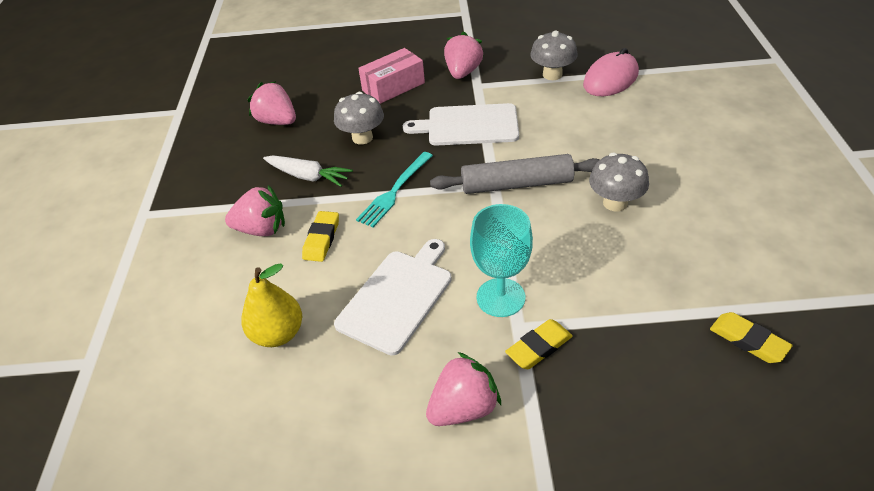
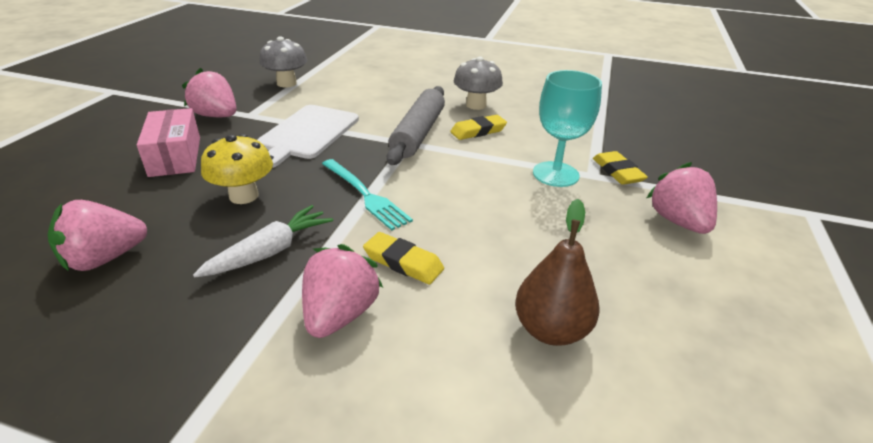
camera: 75 degrees left, 10 degrees down
yellow pear [242,263,302,347] -> brown pear [515,199,599,346]
grey mushroom [334,92,384,144] -> yellow mushroom [201,134,273,204]
white cutting board [334,239,452,356] -> none
pink mouse [583,48,639,96] -> none
yellow eraser [710,312,793,363] -> yellow eraser moved to [450,115,507,140]

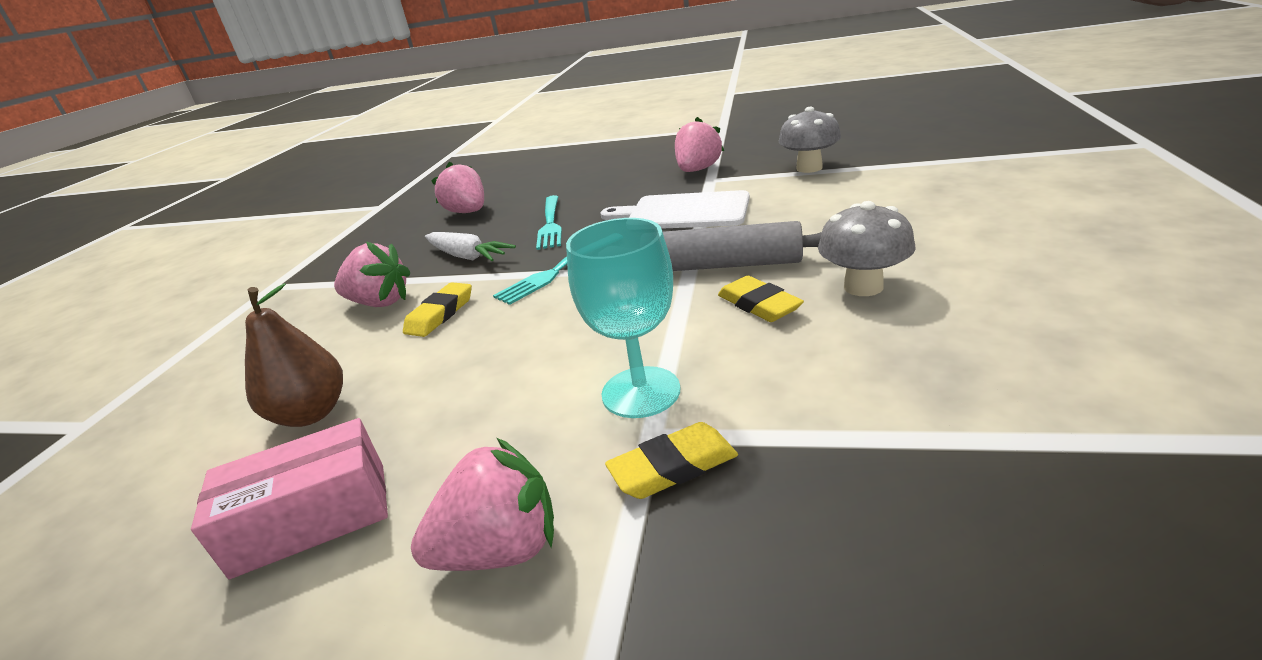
camera: 90 degrees right, 5 degrees down
pink box [137,108,200,177] -> pink box moved to [191,418,388,579]
yellow mushroom [201,134,273,204] -> turquoise fork [536,195,562,250]

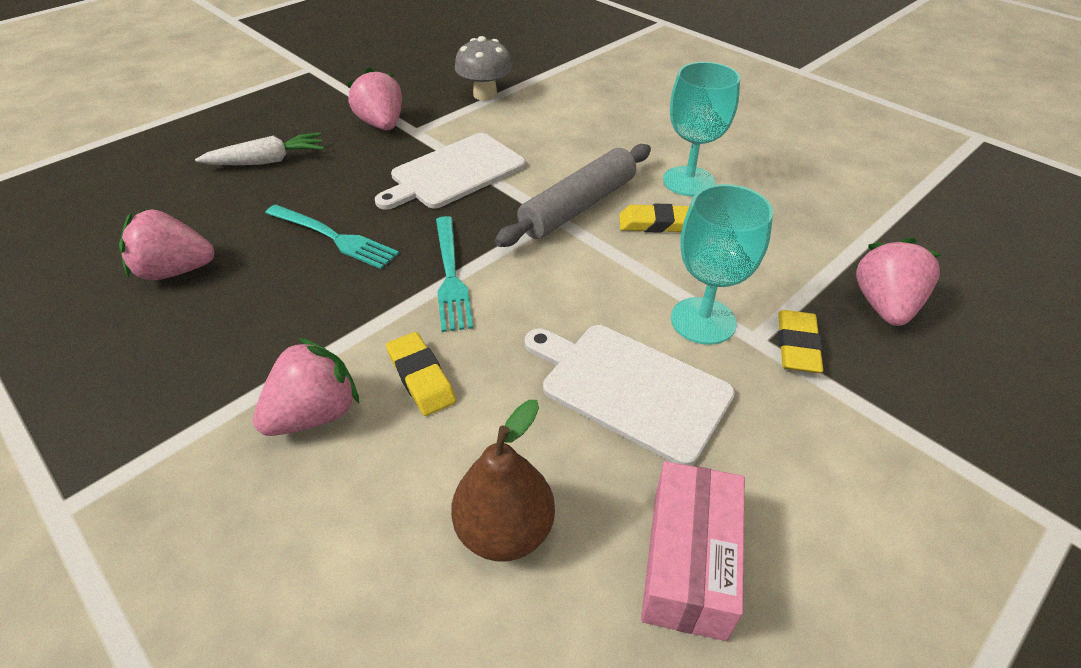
camera: 60 degrees left, 15 degrees up
pink strawberry [411,438,554,571] -> pink strawberry moved to [855,238,941,326]
white carrot [425,232,516,261] -> white carrot moved to [195,132,324,165]
grey mushroom [818,201,915,296] -> turquoise goblet [663,62,740,196]
none -> white cutting board [525,325,735,466]

